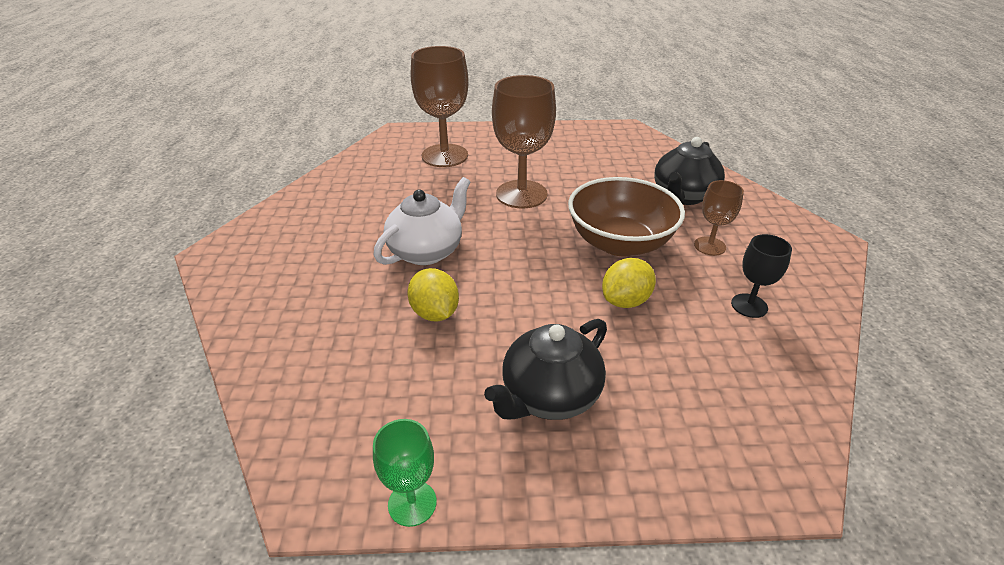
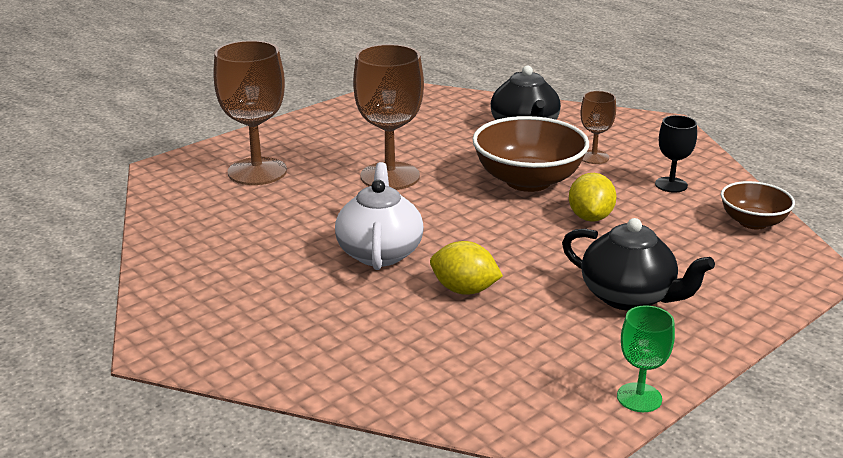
camera: 40 degrees left, 10 degrees down
black teapot [484,319,607,420] -> black teapot turned 60 degrees counterclockwise [562,218,715,311]
none -> brown bowl [721,181,795,230]

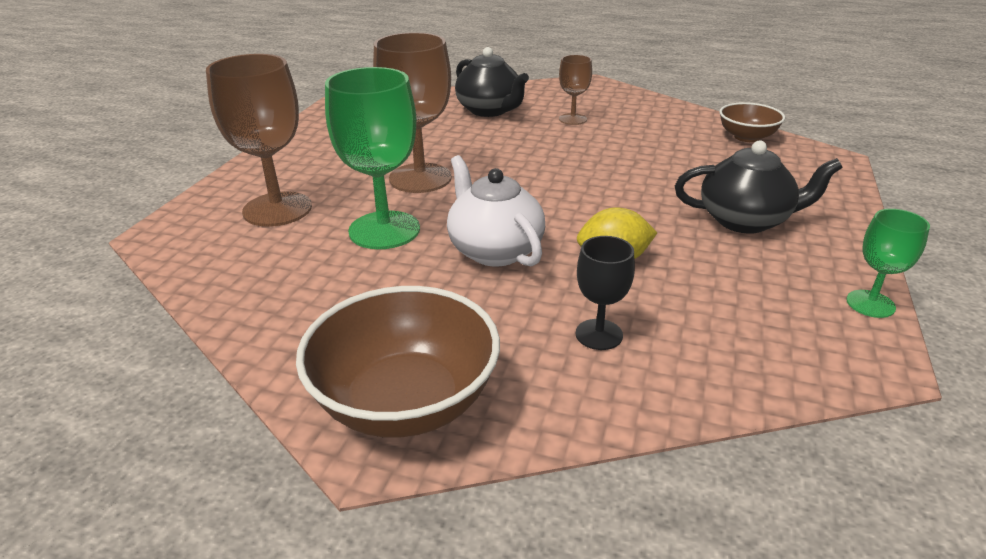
camera: 30 degrees left, 5 degrees up
brown bowl [472,116,589,192] -> brown bowl moved to [296,286,500,438]
yellow lemon [569,173,617,222] -> none
black goblet [655,115,697,193] -> black goblet moved to [576,236,635,350]
none -> green goblet [325,67,420,249]

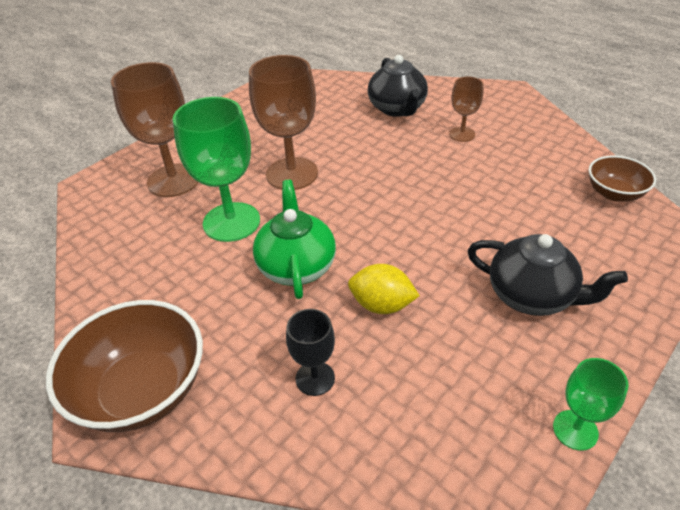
camera: 25 degrees right, 10 degrees up
white teapot [447,155,545,266] -> green teapot [253,180,336,299]

